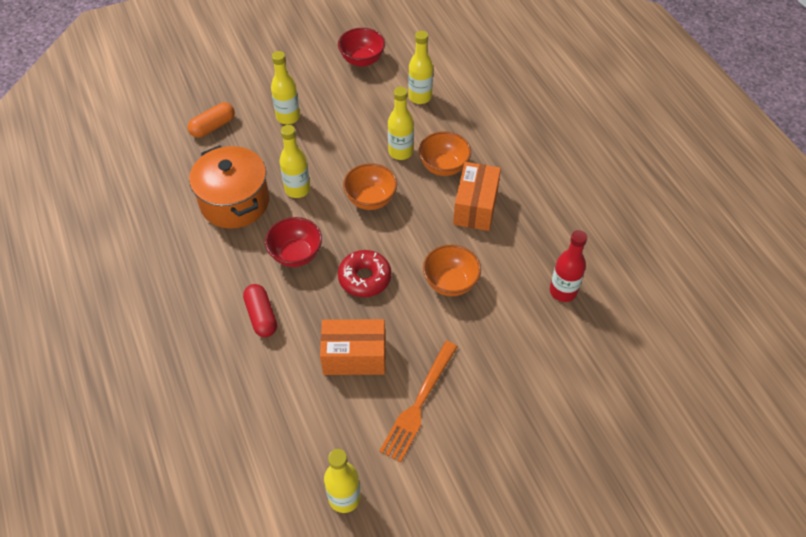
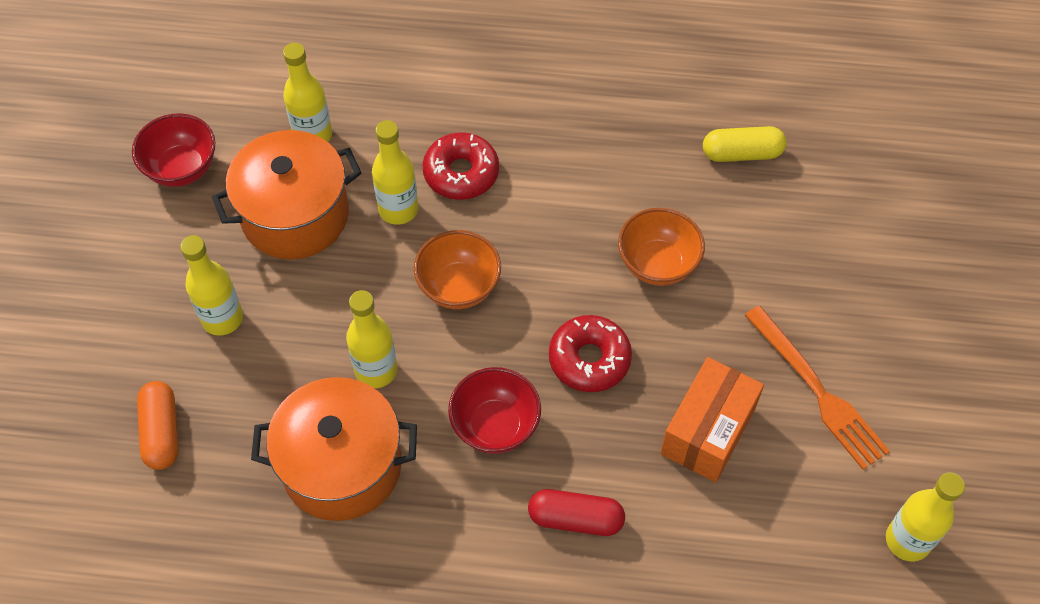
camera: 60 degrees left, 5 degrees up
orange bowl [419,131,471,176] -> red donut [423,132,499,200]
orange box [453,162,501,231] -> none
red bottle [550,230,588,302] -> yellow capsule [703,126,786,162]
none -> orange pot [212,130,361,259]

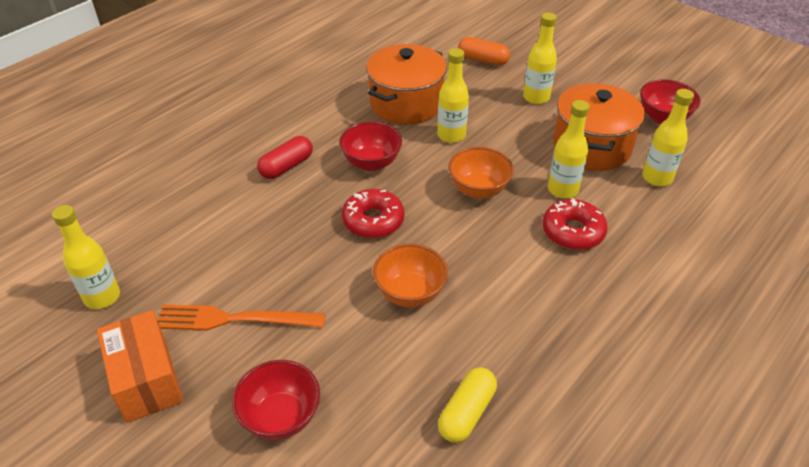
camera: 125 degrees right, 15 degrees down
orange box [661,357,764,482] -> orange box moved to [97,310,183,423]
none -> red bowl [232,360,320,440]

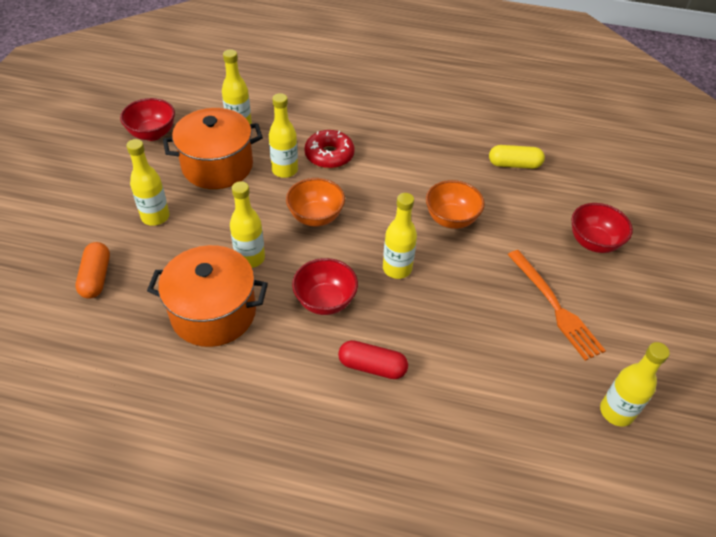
camera: 120 degrees left, 5 degrees up
orange box [97,310,183,423] -> none
red donut [342,189,405,238] -> yellow bottle [383,193,417,279]

